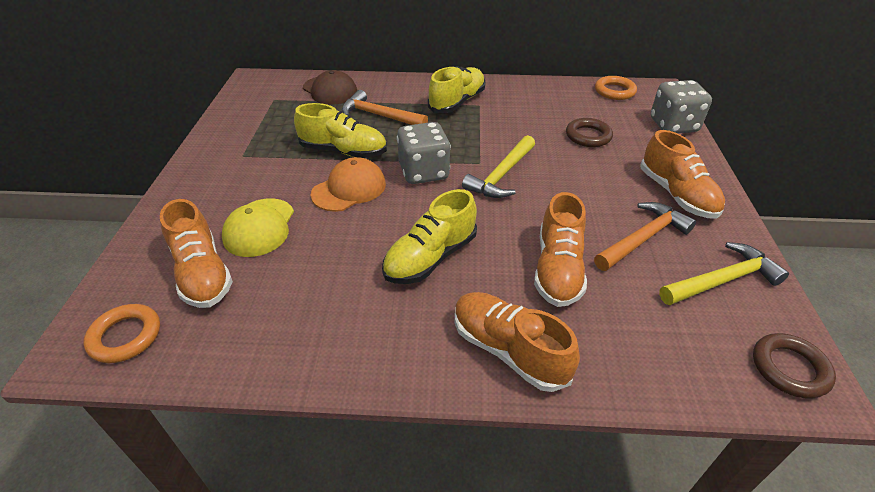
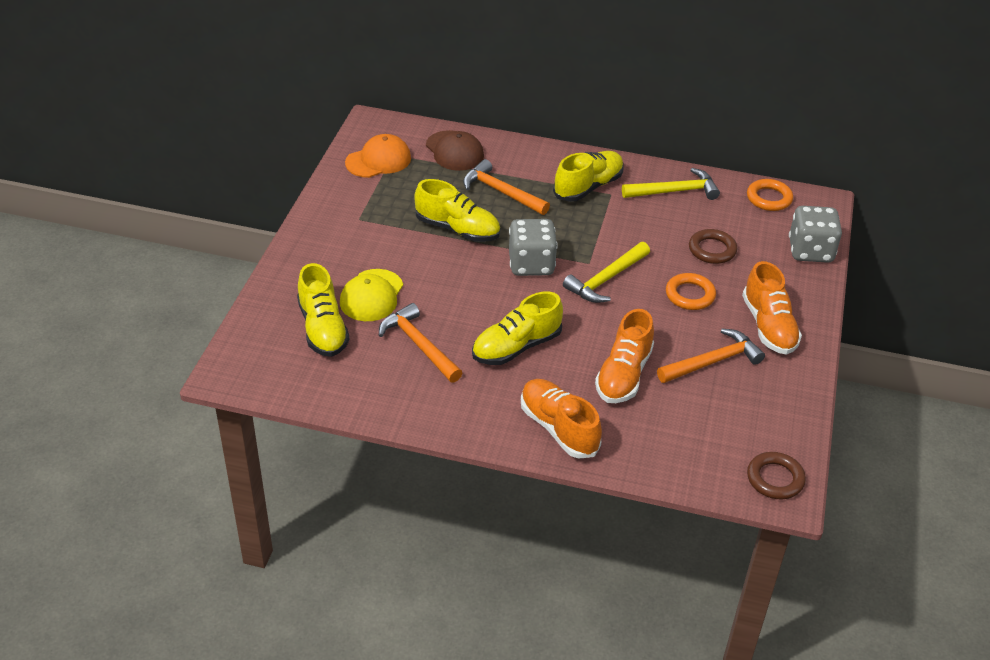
camera: 10 degrees right, 0 degrees up
orange ring [84,304,160,363] -> orange ring moved to [666,273,716,310]
orange shoe [160,199,233,308] -> yellow shoe [297,263,350,357]
orange cap [310,157,386,212] -> orange cap moved to [345,134,411,178]
yellow hammer [659,242,789,305] -> yellow hammer moved to [622,168,720,200]
none -> orange hammer [379,303,462,383]

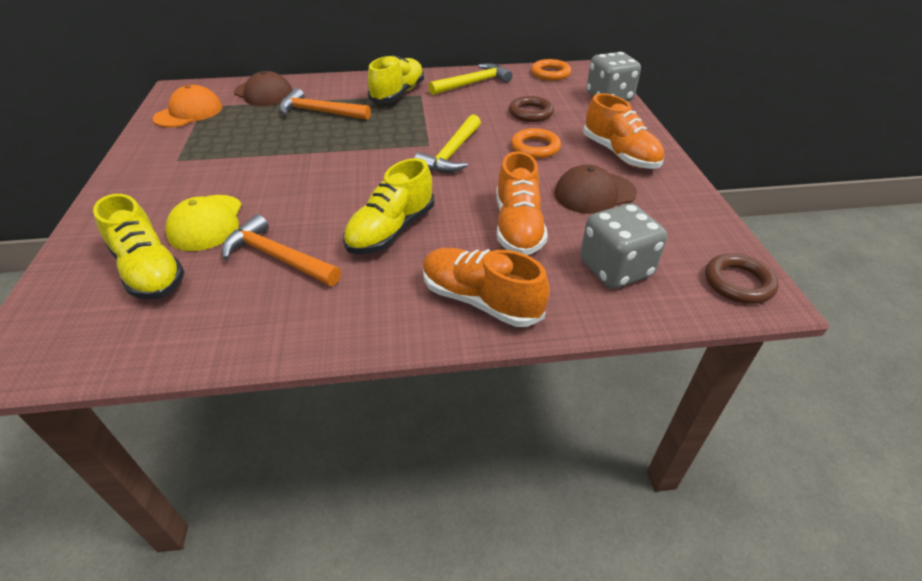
camera: 20 degrees left, 0 degrees up
yellow shoe [414,179,500,242] -> none
grey dice [509,219,558,276] -> grey dice moved to [580,203,667,289]
orange hammer [657,329,765,383] -> brown cap [554,164,637,214]

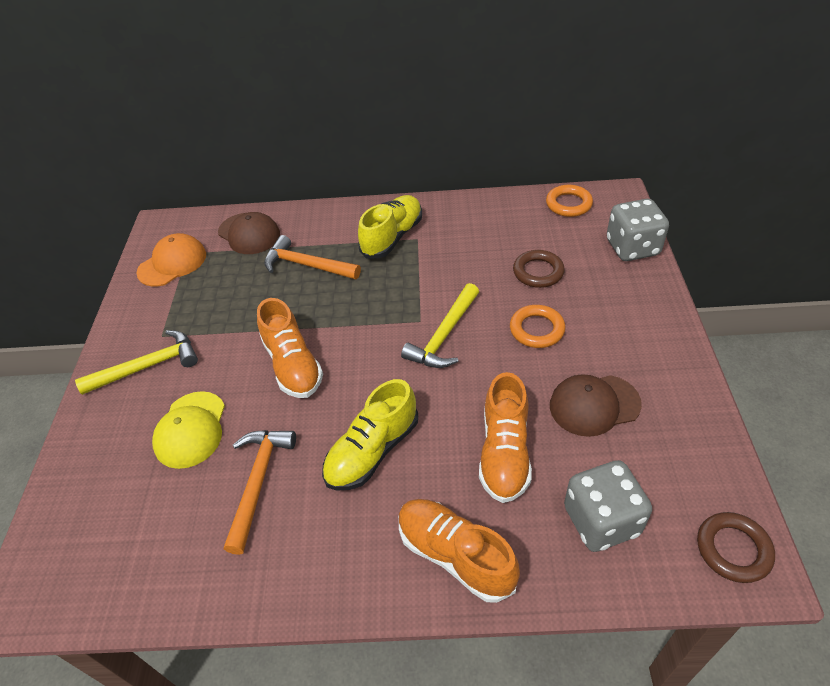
camera: 10 degrees right, 5 degrees up
yellow shoe [93,194,185,300] -> none
orange hammer [222,214,341,286] -> orange hammer turned 60 degrees clockwise [224,430,296,555]
yellow hammer [428,63,513,95] -> yellow hammer moved to [75,330,198,395]
orange shoe [583,93,664,169] -> orange shoe moved to [257,298,323,398]

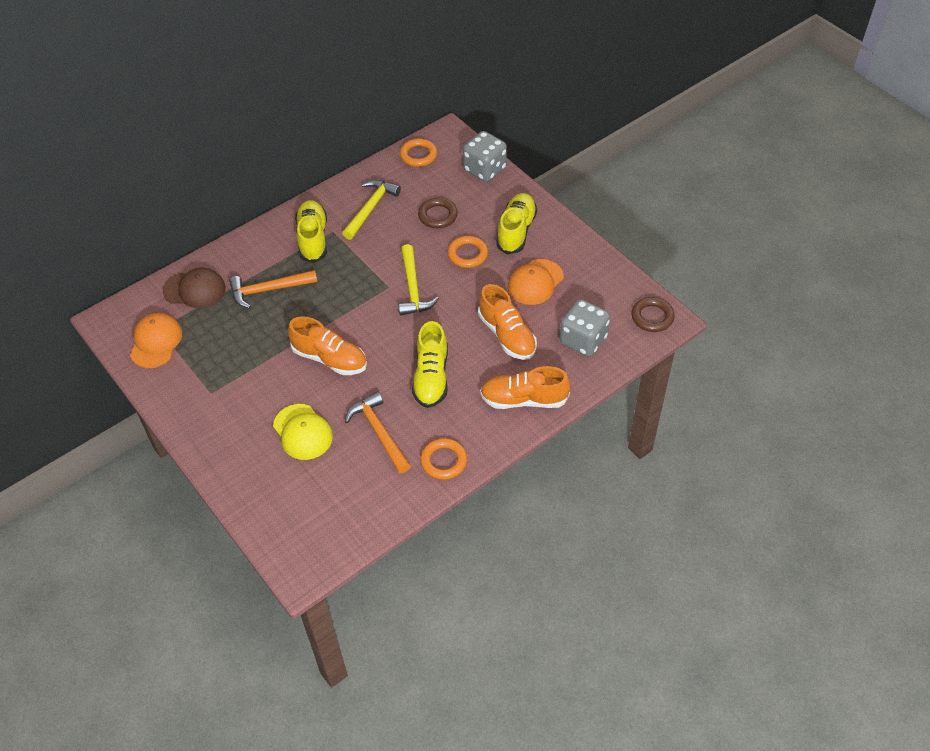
camera: 40 degrees left, 5 degrees up
yellow hammer [75,330,198,395] -> yellow hammer moved to [342,180,401,240]
brown cap [550,374,642,437] -> orange cap [508,259,564,305]
none -> orange ring [420,438,467,480]
none -> yellow shoe [496,193,537,255]

